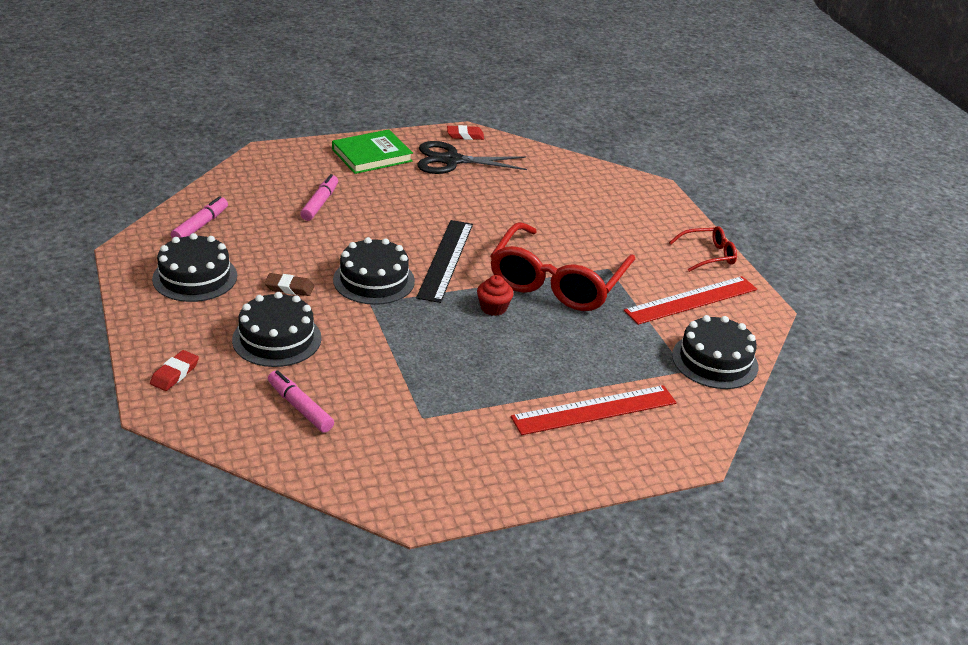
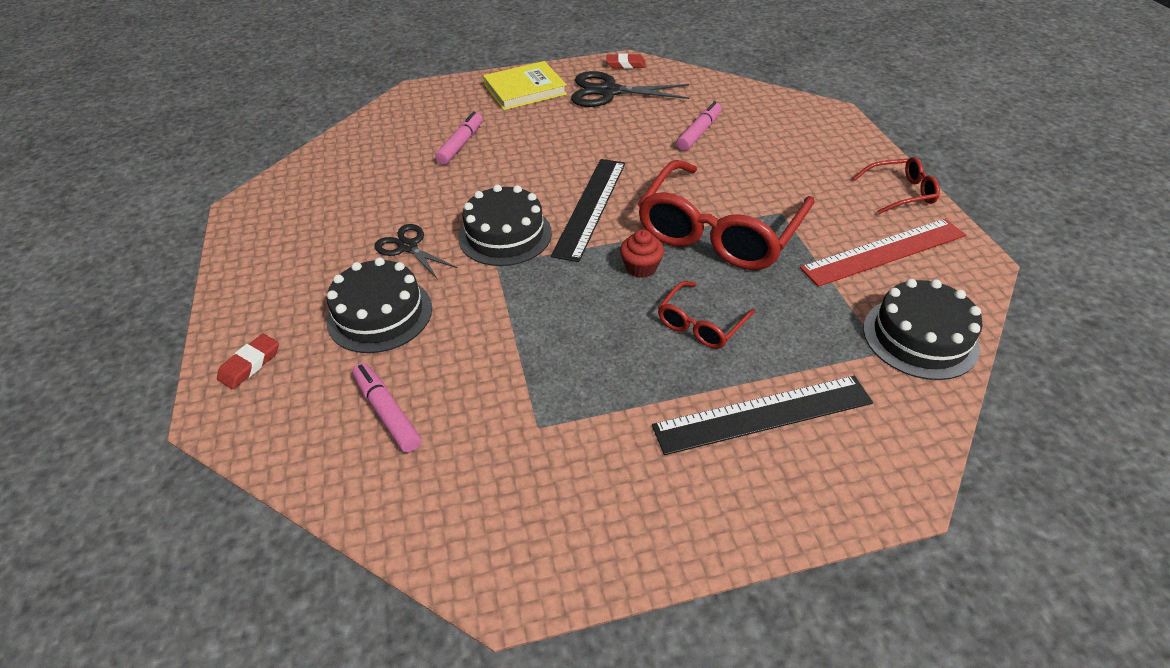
camera: 10 degrees right, 10 degrees up
black cake [152,233,237,302] -> none
pink marker [171,196,228,238] -> pink marker moved to [677,101,722,151]
brown eraser [264,273,314,296] -> black scissors [375,224,457,278]
green book [332,129,413,174] -> yellow book [483,61,567,110]
red ruler [511,385,677,435] -> black ruler [652,376,873,455]
none -> red glasses [658,281,755,349]

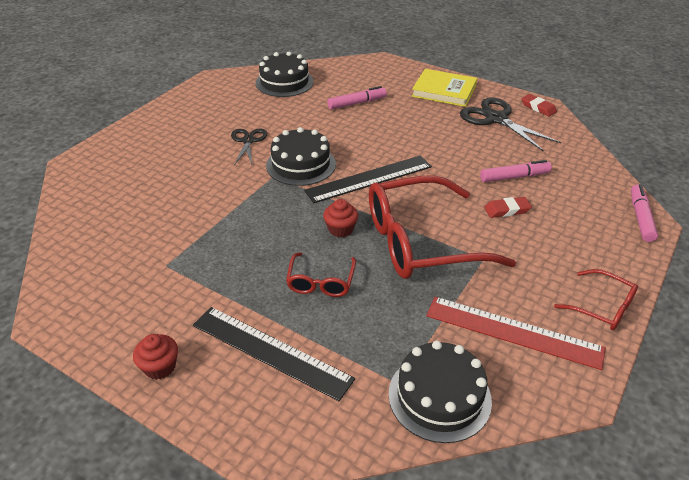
camera: 45 degrees right, 5 degrees down
red eraser [217,334,279,389] -> red eraser moved to [484,197,532,218]
black cake [326,258,432,353] -> black cake moved to [256,52,314,97]
pink marker [352,363,421,452] -> pink marker moved to [631,184,658,242]
red glasses [658,281,755,349] -> red glasses turned 75 degrees counterclockwise [286,252,356,297]
none -> red cupcake [133,334,178,380]

